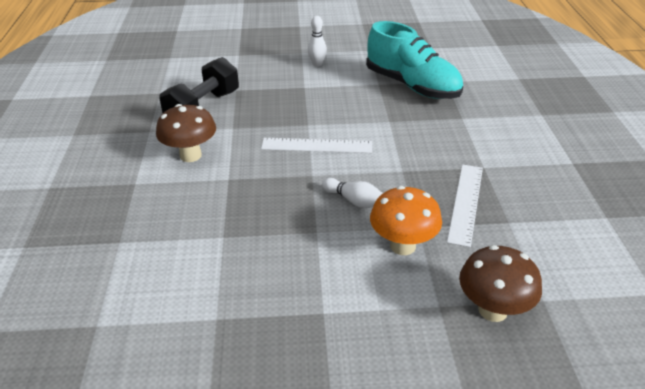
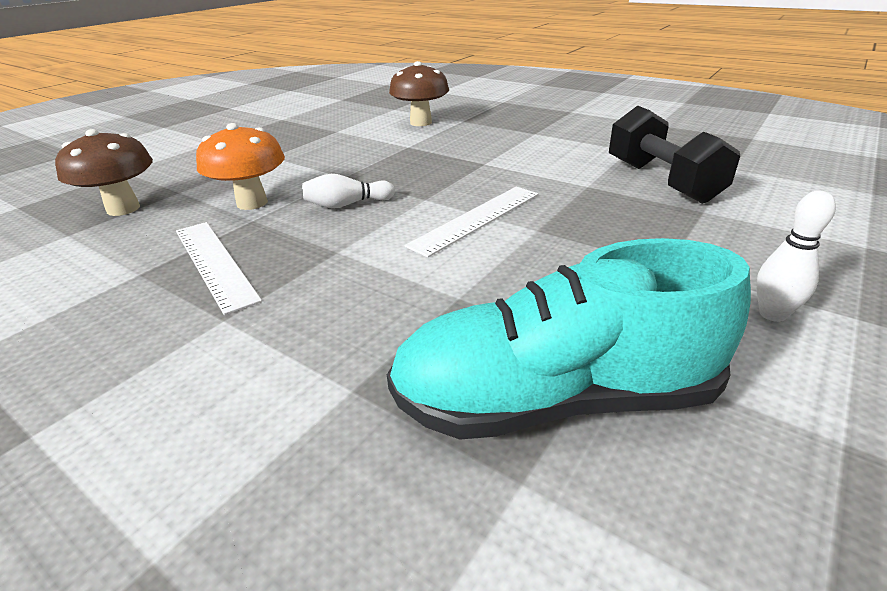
camera: 130 degrees right, 5 degrees down
brown mushroom [156,104,216,162] -> brown mushroom moved to [389,61,449,126]

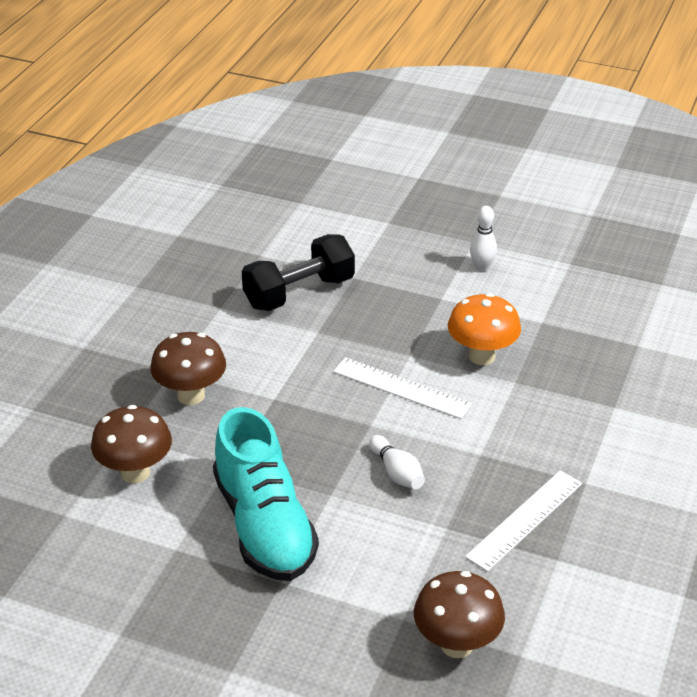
camera: 105 degrees left, 5 degrees up
orange mushroom [196,123,285,210] -> orange mushroom moved to [448,293,521,365]
turquoise shoe [387,238,751,440] -> turquoise shoe moved to [213,407,319,581]
none -> brown mushroom [150,332,226,405]

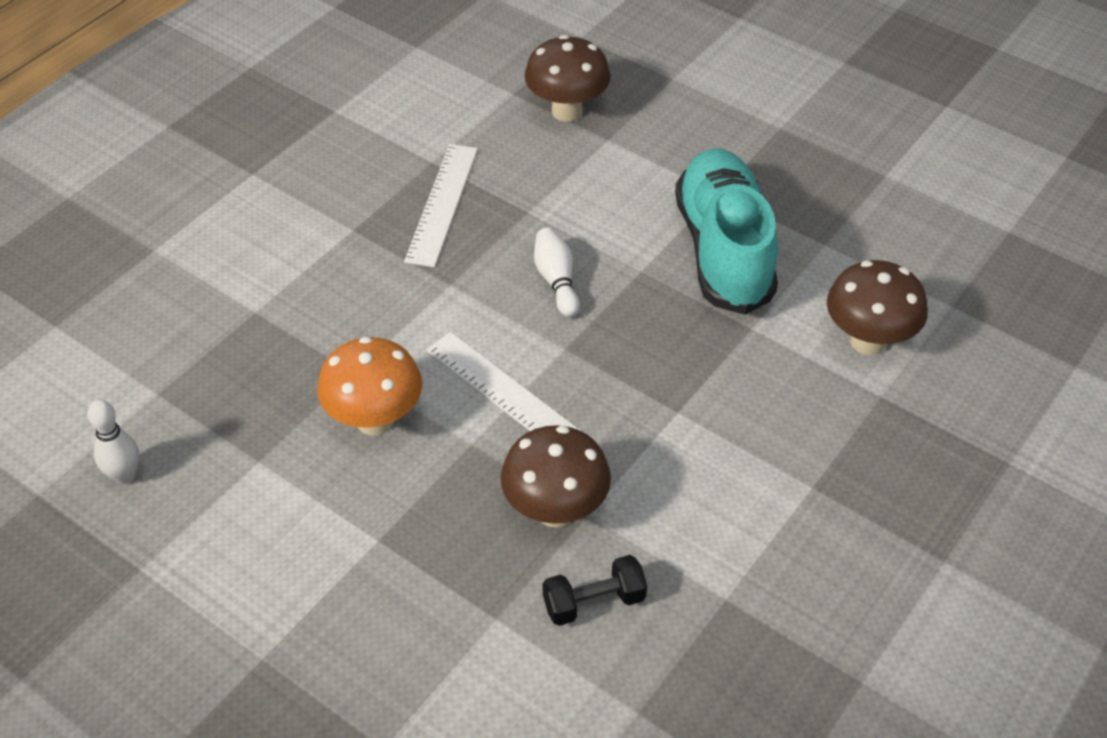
camera: 165 degrees left, 10 degrees up
brown mushroom [150,332,226,405] -> brown mushroom moved to [501,425,611,528]
black dumbbell [242,234,355,311] -> black dumbbell [543,555,647,626], size x0.55
white ruler [465,470,582,572] -> white ruler turned 45 degrees counterclockwise [404,144,478,267]
white bowling pin [470,206,497,271] -> white bowling pin moved to [87,400,139,484]

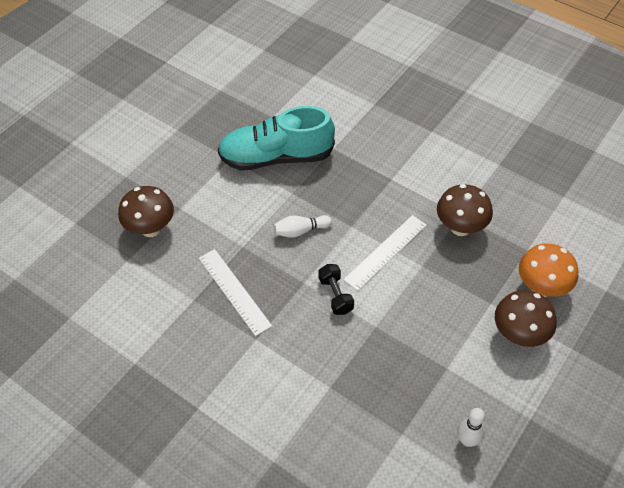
camera: 90 degrees left, 5 degrees up
orange mushroom [317,336,422,435] -> orange mushroom moved to [519,243,579,297]
white ruler [404,144,478,267] -> white ruler turned 45 degrees clockwise [199,249,272,336]
black dumbbell [543,555,647,626] -> black dumbbell moved to [318,264,354,315]
brown mushroom [827,260,928,355] -> brown mushroom moved to [495,290,556,347]

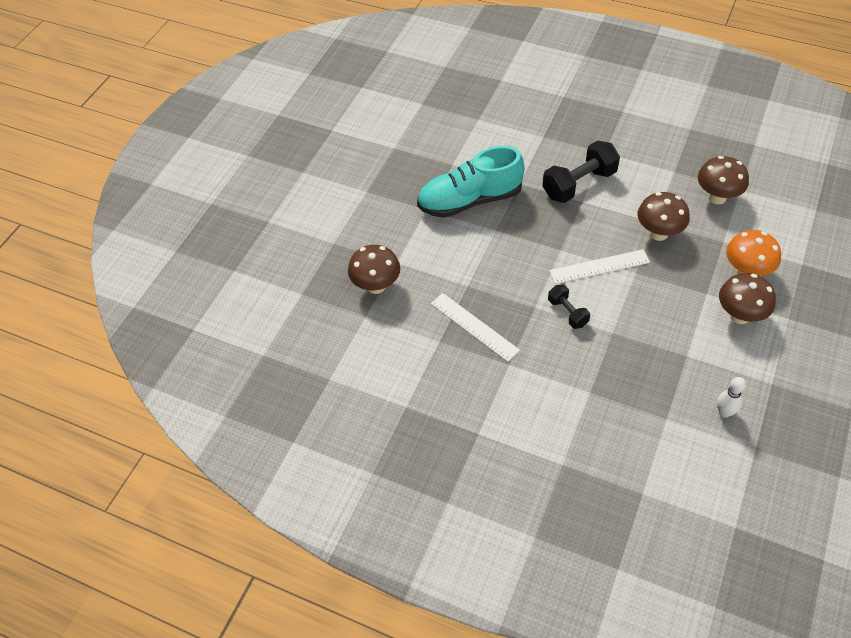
camera: 10 degrees left, 0 degrees up
white bowling pin [274,215,332,238] -> none
white ruler [343,215,427,291] -> white ruler turned 45 degrees clockwise [549,249,650,284]
none -> black dumbbell [542,141,620,203]
none -> brown mushroom [698,156,749,204]

